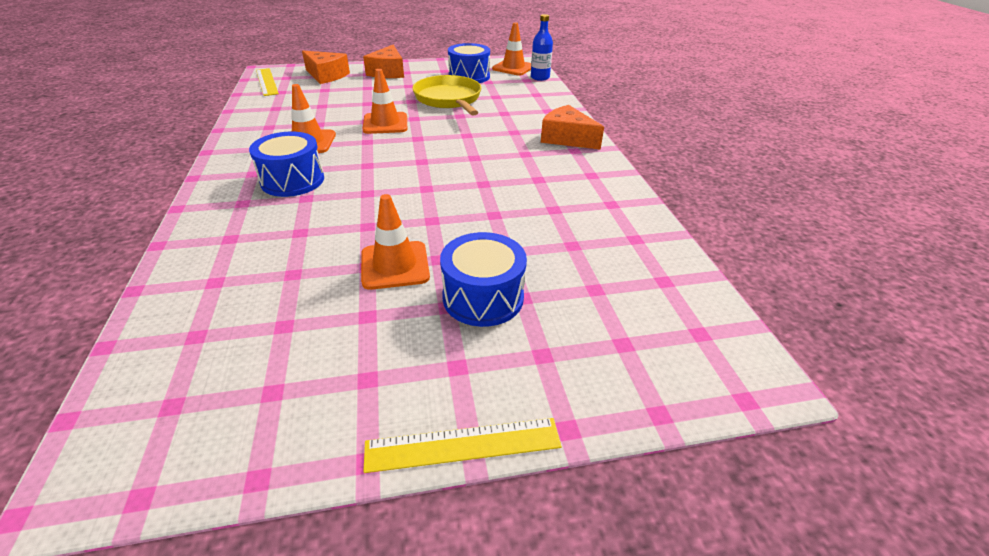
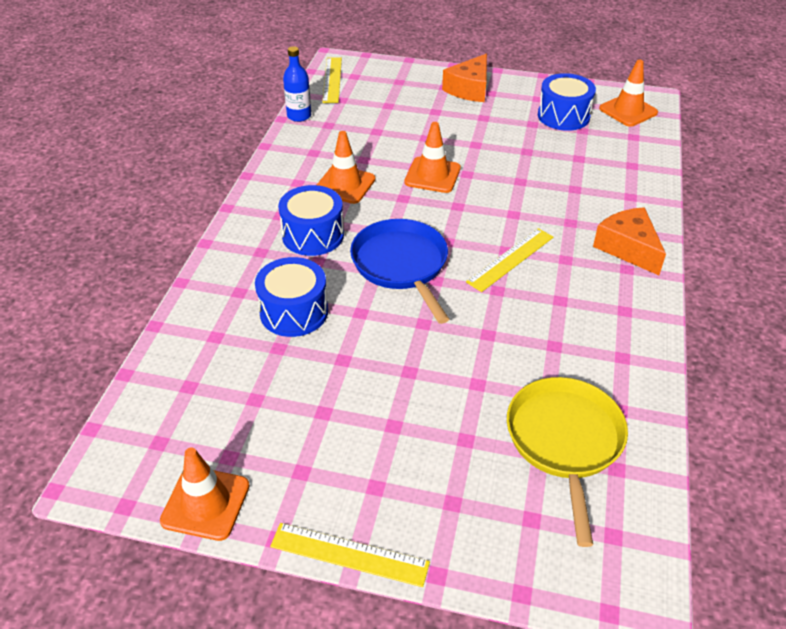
camera: 25 degrees right, 5 degrees up
orange cheese [302,51,350,84] -> none
orange traffic cone [361,194,430,290] -> orange traffic cone moved to [160,447,250,541]
yellow pan [412,75,482,116] -> yellow pan moved to [507,377,628,547]
blue drum [440,232,527,327] -> blue drum moved to [255,257,328,337]
blue bottle [531,14,553,81] -> blue bottle moved to [283,46,311,122]
none -> blue pan [350,219,449,324]
none -> yellow ruler [466,228,554,292]

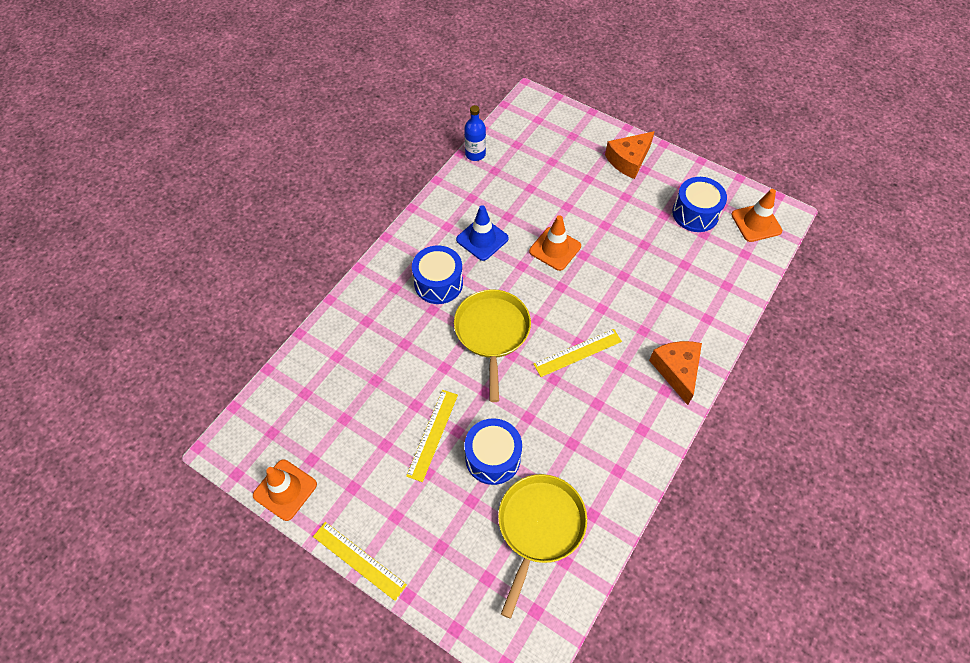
camera: 20 degrees right, 15 degrees up
blue drum [255,257,328,337] -> blue drum moved to [464,418,522,485]
orange traffic cone [317,131,376,204] -> blue traffic cone [456,205,509,261]
yellow ruler [322,57,342,103] -> yellow ruler moved to [406,390,458,482]
blue pan [350,219,449,324] -> yellow pan [454,289,531,402]

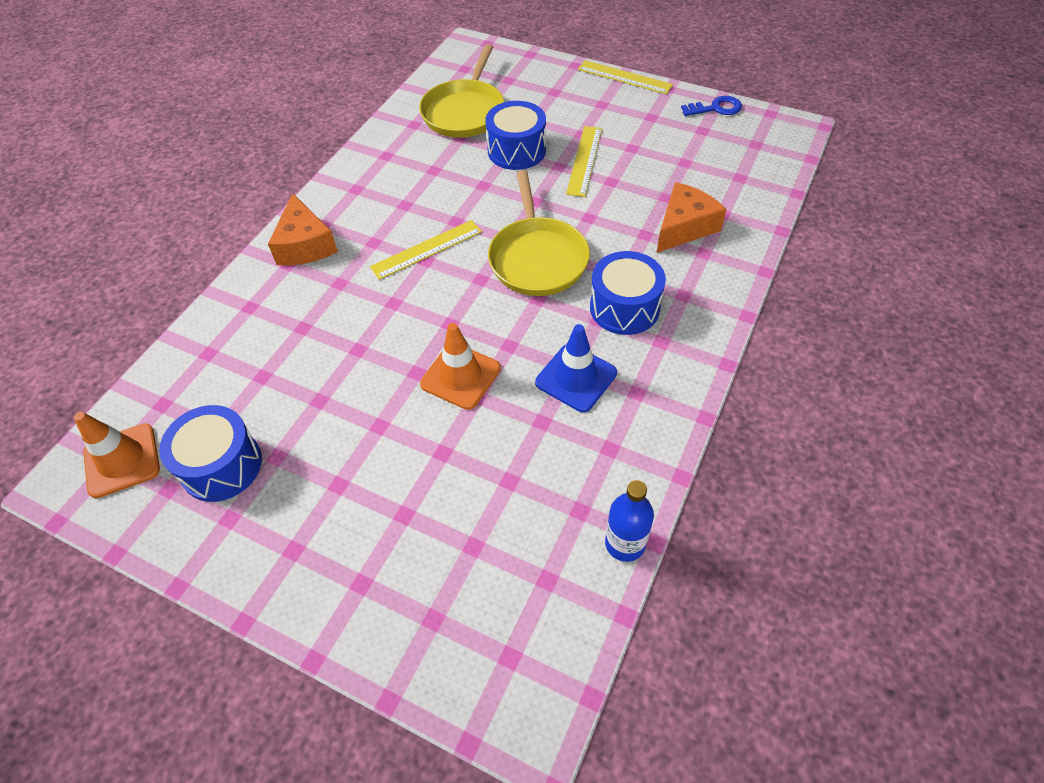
camera: 175 degrees right, 5 degrees down
orange traffic cone [253,460,317,521] -> blue key [681,96,742,116]
orange cheese [605,131,655,179] -> orange cheese moved to [656,182,727,253]

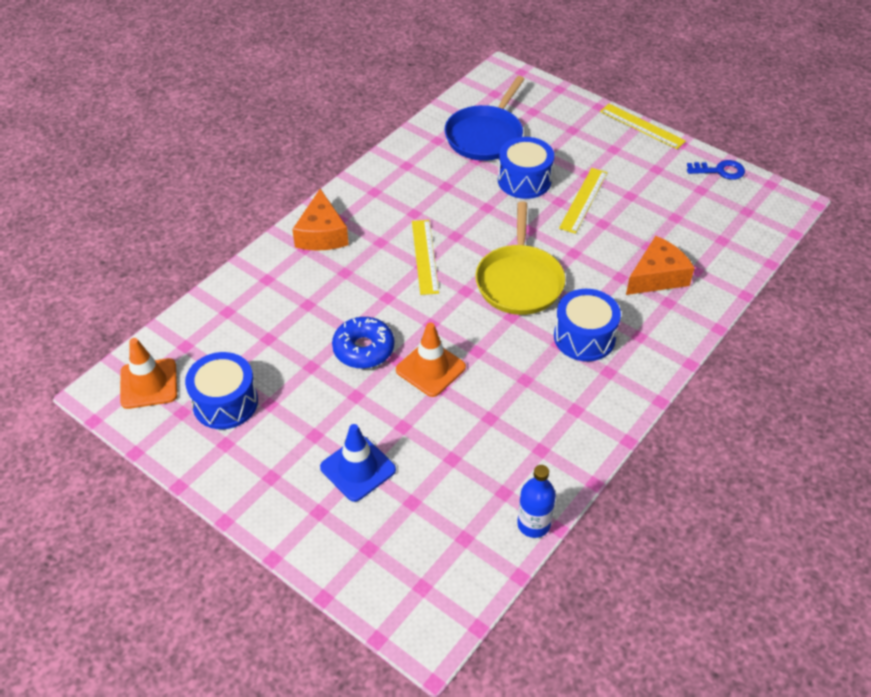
camera: 10 degrees right, 5 degrees down
yellow ruler [370,220,482,280] -> yellow ruler turned 75 degrees counterclockwise [412,220,439,295]
yellow pan [419,44,504,138] -> blue pan [445,76,525,161]
blue traffic cone [535,324,617,412] -> blue traffic cone moved to [320,424,396,502]
none -> blue donut [332,317,394,369]

